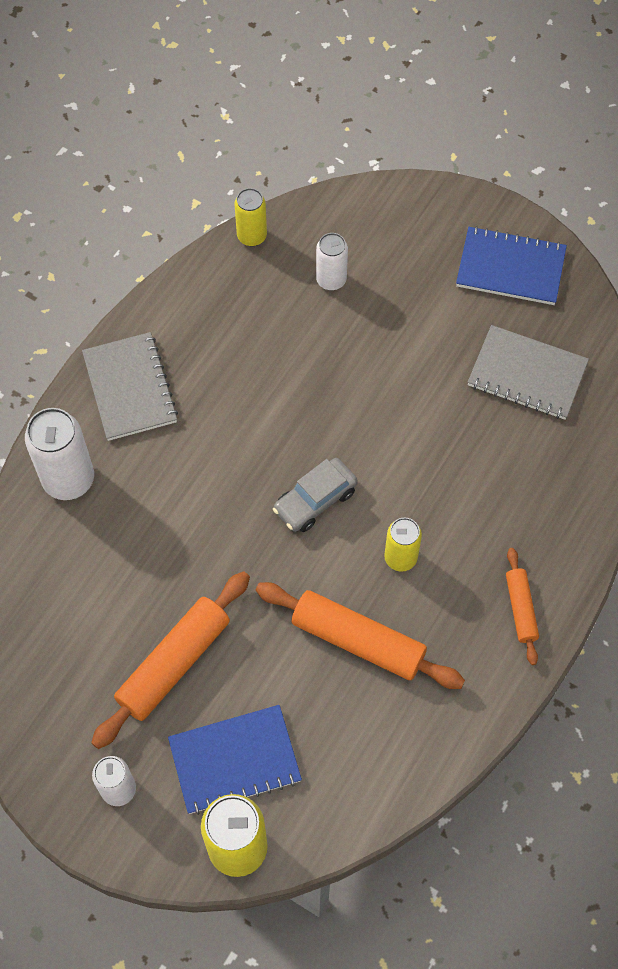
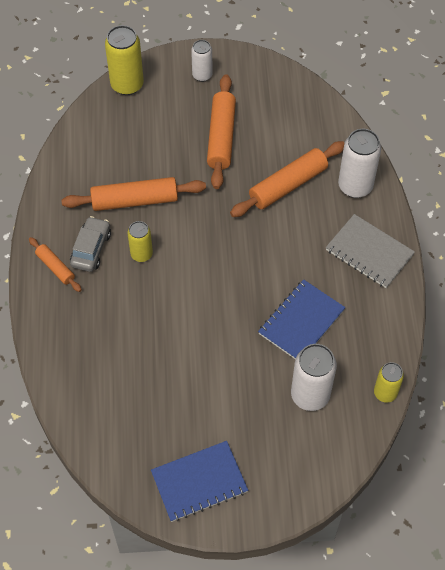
camera: 145 degrees right, 5 degrees down
blue notebook [168,705,302,815] -> blue notebook moved to [258,279,346,359]
grey car [273,458,358,532] -> grey car moved to [70,216,111,272]
white can [316,233,348,290] -> white can [291,344,337,411], size x1.64
grey notebook [468,325,589,420] -> none
none -> orange rolling pin [230,141,344,217]

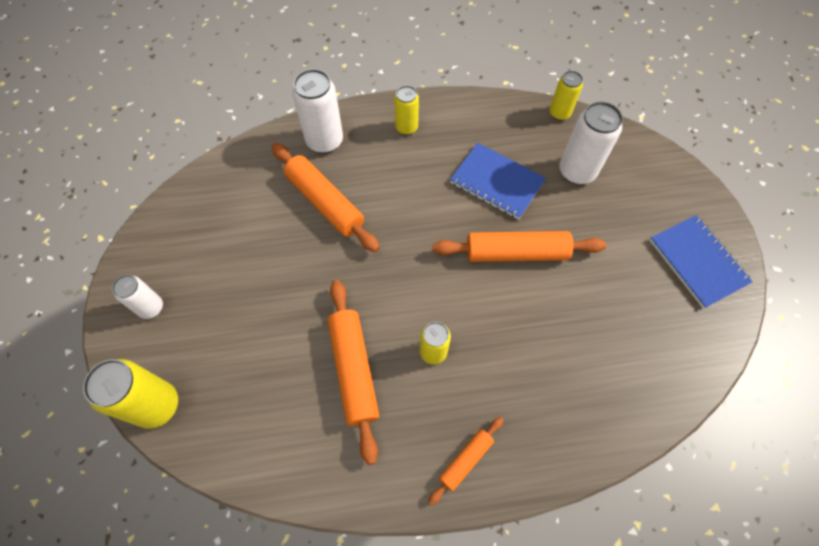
camera: 95 degrees left, 5 degrees up
grey car [70,216,111,272] -> none
orange rolling pin [207,74,236,189] -> orange rolling pin moved to [433,231,606,262]
grey notebook [326,214,415,288] -> yellow can [394,86,419,135]

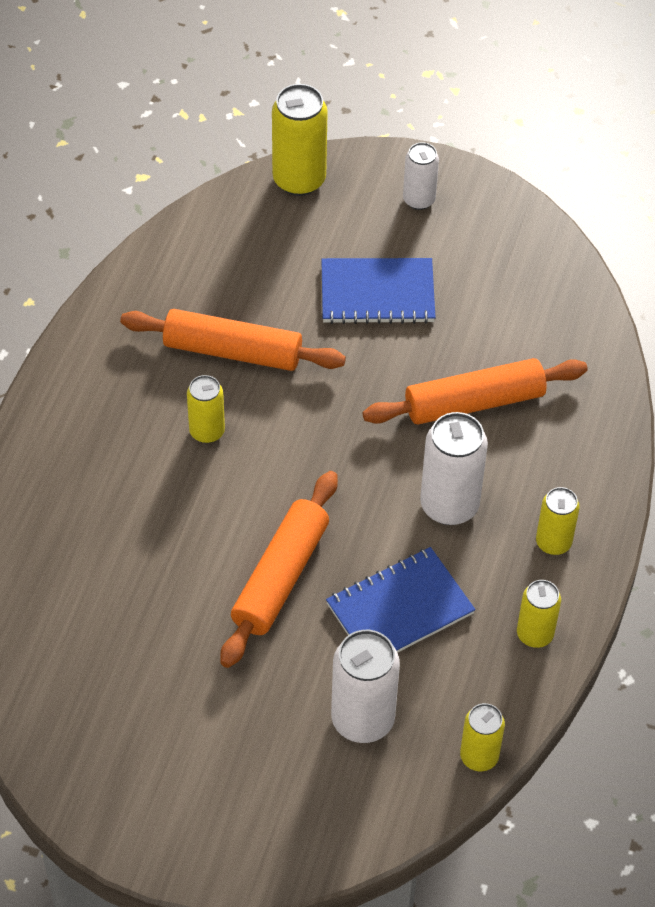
camera: 115 degrees right, 10 degrees down
white can [292,69,343,153] -> white can moved to [420,412,488,525]
orange rolling pin [428,417,503,505] -> none
blue notebook [649,215,753,309] -> blue notebook moved to [321,258,436,324]
none -> yellow can [517,580,561,648]

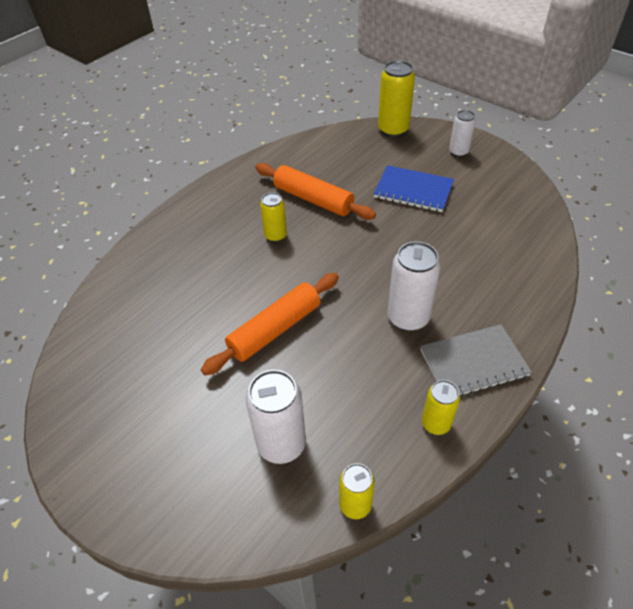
camera: 25 degrees right, 5 degrees down
blue notebook [326,547,476,653] -> none
orange rolling pin [363,358,588,425] -> none
yellow can [536,487,580,555] -> grey notebook [420,324,532,397]

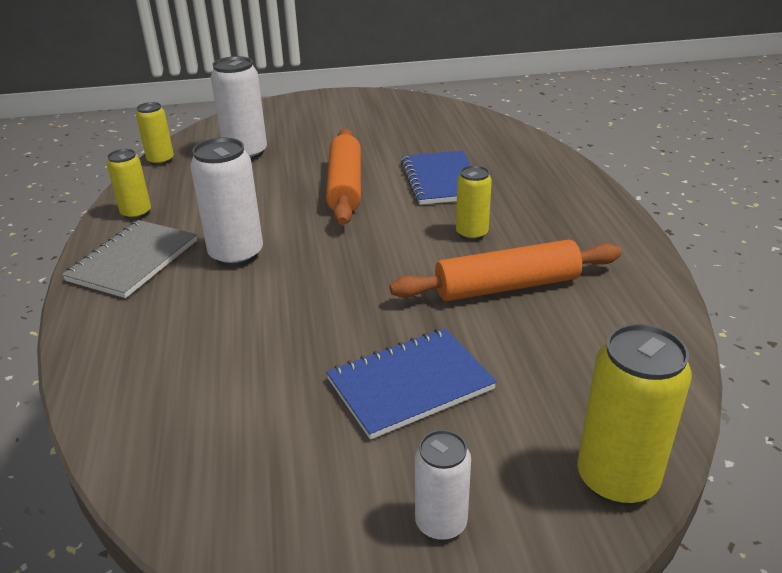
camera: 130 degrees right, 15 degrees down
none -> blue notebook [401,150,471,205]

